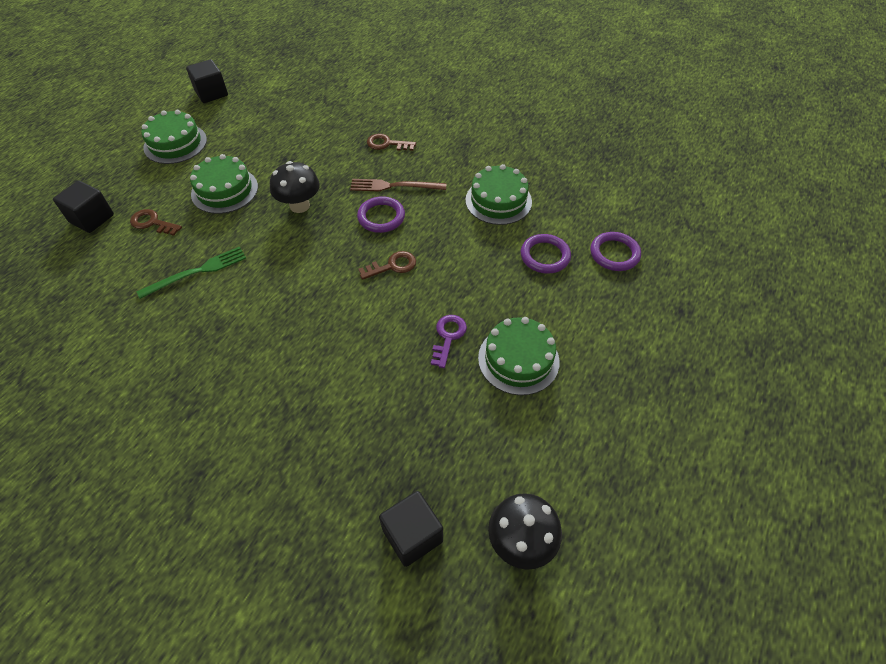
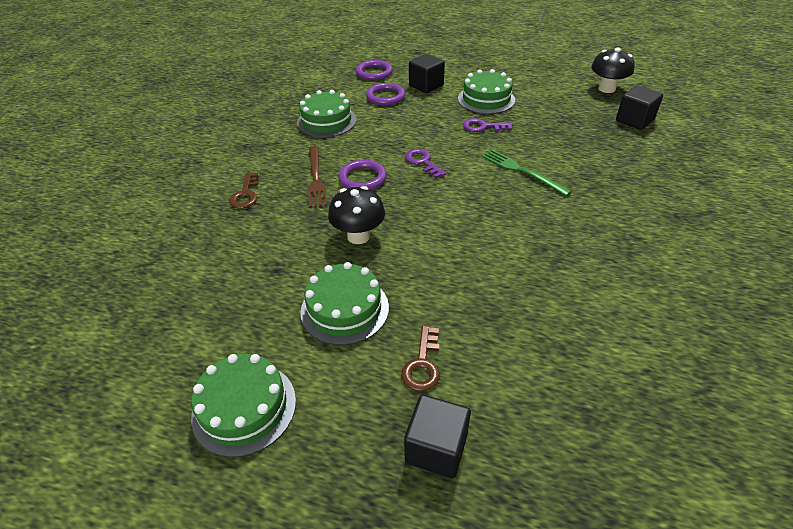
camera: 100 degrees left, 10 degrees down
green fork [136,247,246,299] -> green fork moved to [482,149,572,196]
black cube [186,59,228,103] -> black cube moved to [409,54,445,93]
brown key [359,251,416,280] -> purple key [405,149,446,178]

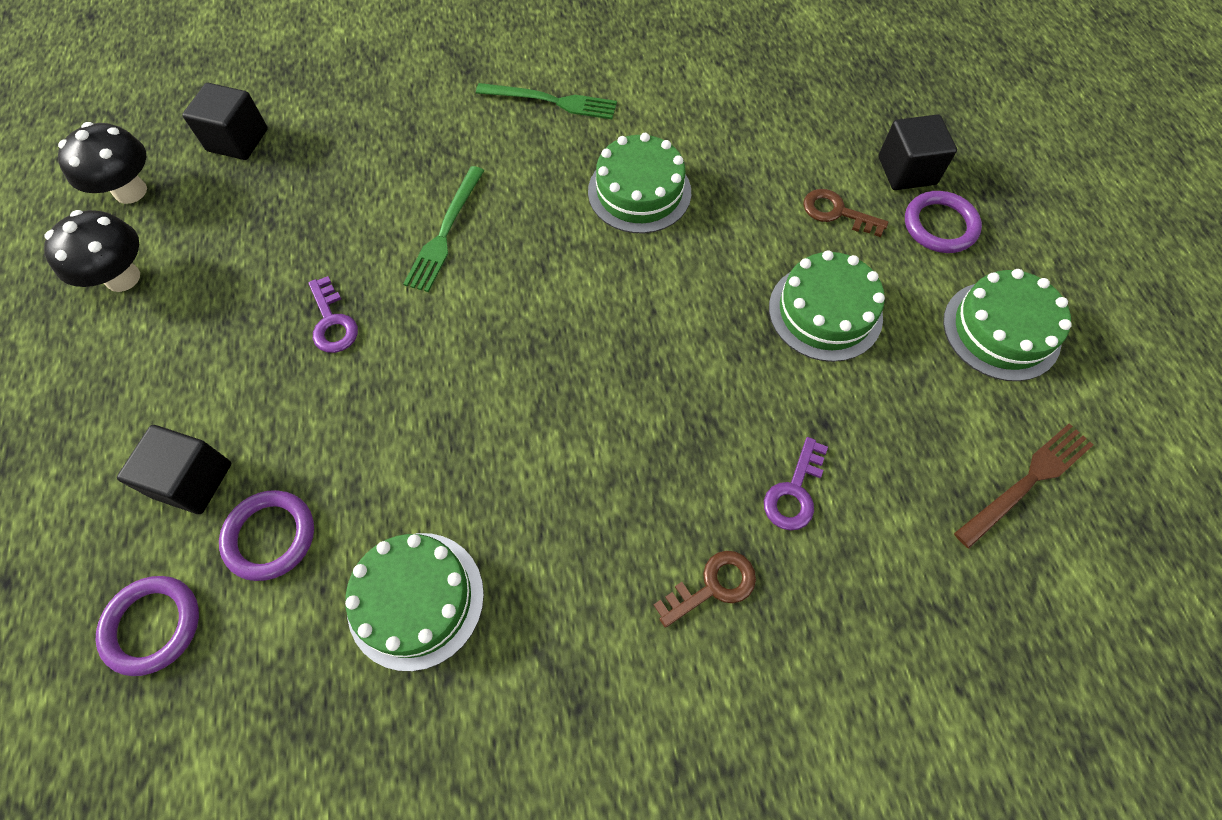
camera: 120 degrees left, 20 degrees up
brown fork [308,146,327,208] -> brown fork moved to [954,423,1093,548]
black mushroom [328,186,385,244] -> black mushroom moved to [44,210,140,292]
purple ring [339,160,387,190] -> purple ring moved to [905,191,982,253]
brown key [401,326,440,391] -> brown key turned 135 degrees counterclockwise [803,189,888,237]
purple key [405,149,446,178] -> purple key moved to [764,437,828,531]
green cake [458,69,515,114] -> green cake moved to [588,133,691,233]
none -> green fork [476,83,617,119]

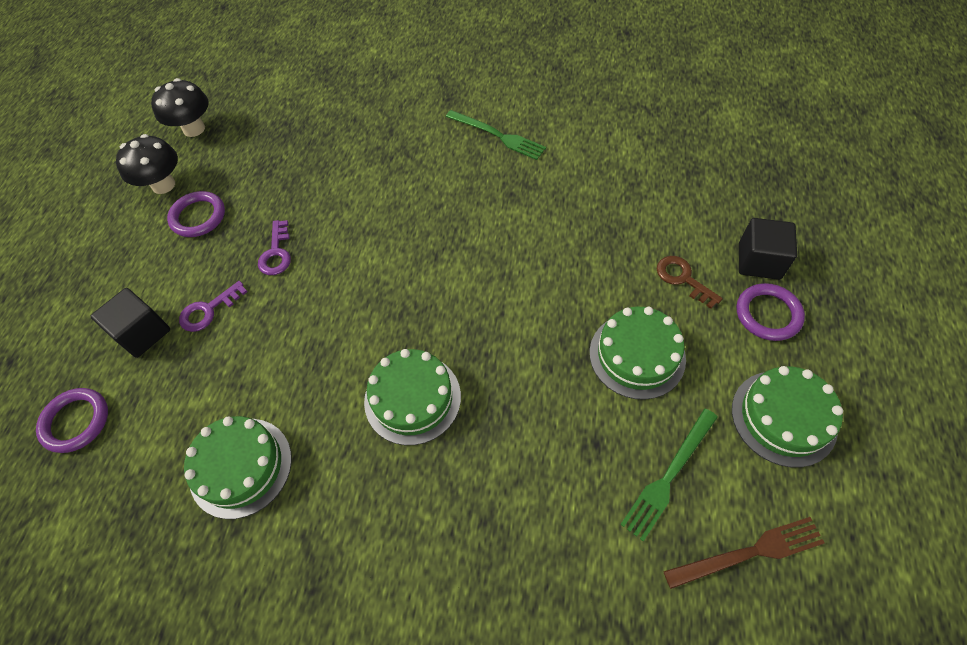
camera: 25 degrees right, 5 degrees down
black cube [182,83,268,160] -> none
purple ring [219,490,314,581] -> purple ring moved to [167,191,225,237]
green fork [403,166,484,292] -> green fork moved to [620,408,718,541]
green cake [588,133,691,233] -> green cake moved to [364,349,461,445]
brown key [654,551,756,628] -> none
purple key [764,437,828,531] -> purple key moved to [179,281,247,332]

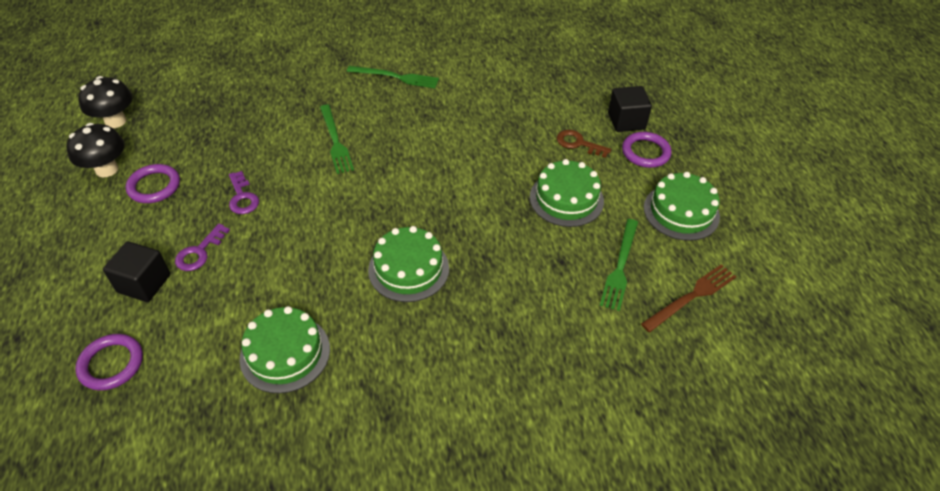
camera: 25 degrees left, 10 degrees down
none -> green fork [320,105,354,174]

